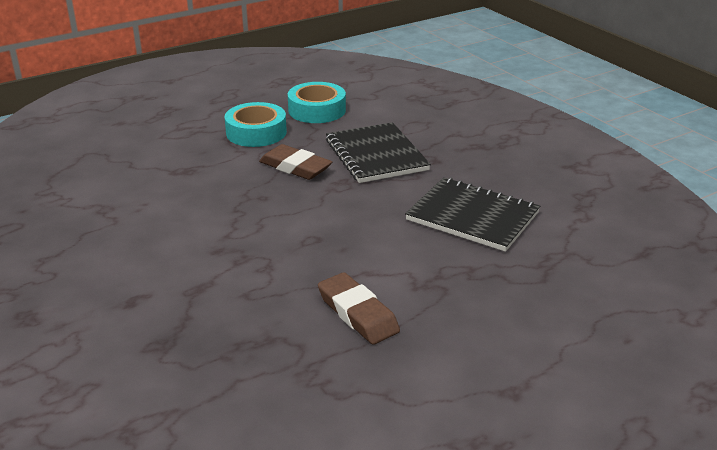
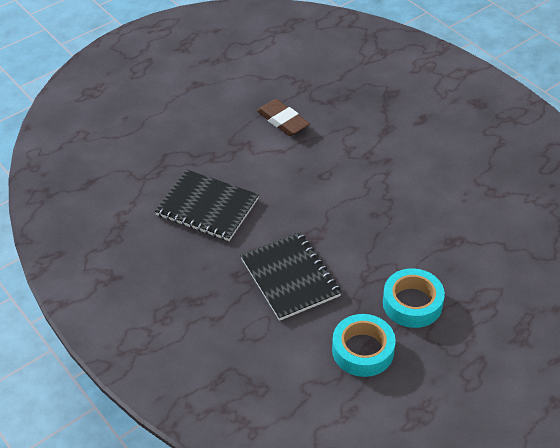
camera: 175 degrees right, 15 degrees up
brown eraser [259,144,332,180] -> none

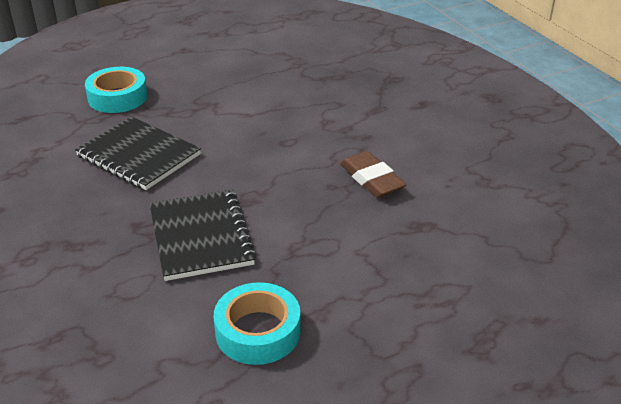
camera: 10 degrees right, 10 degrees down
brown eraser [257,99,310,136] -> brown eraser moved to [340,151,406,198]
turquoise tape [383,268,445,328] -> turquoise tape moved to [85,67,148,113]

